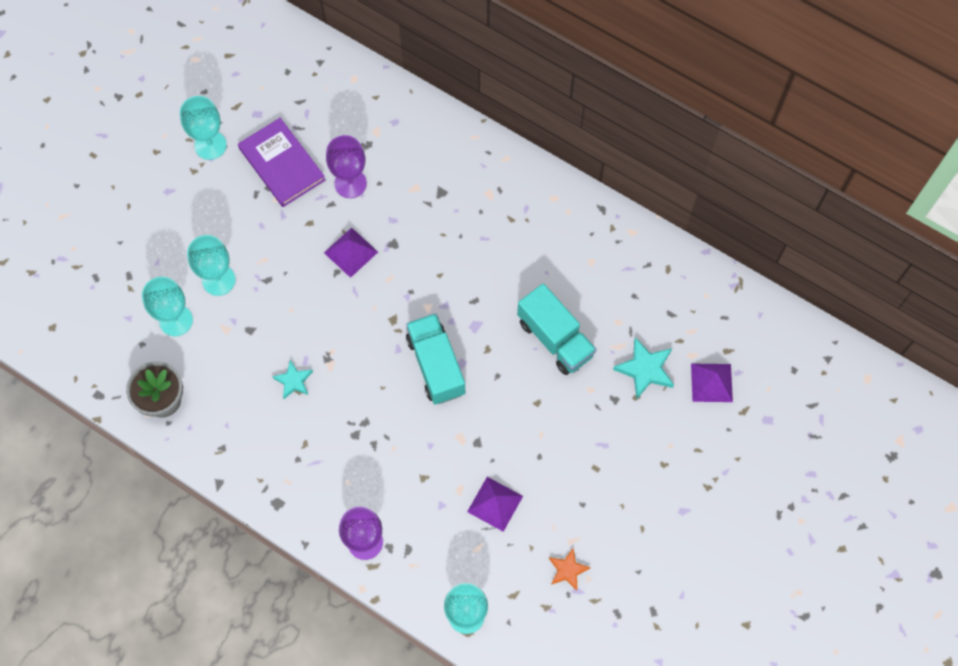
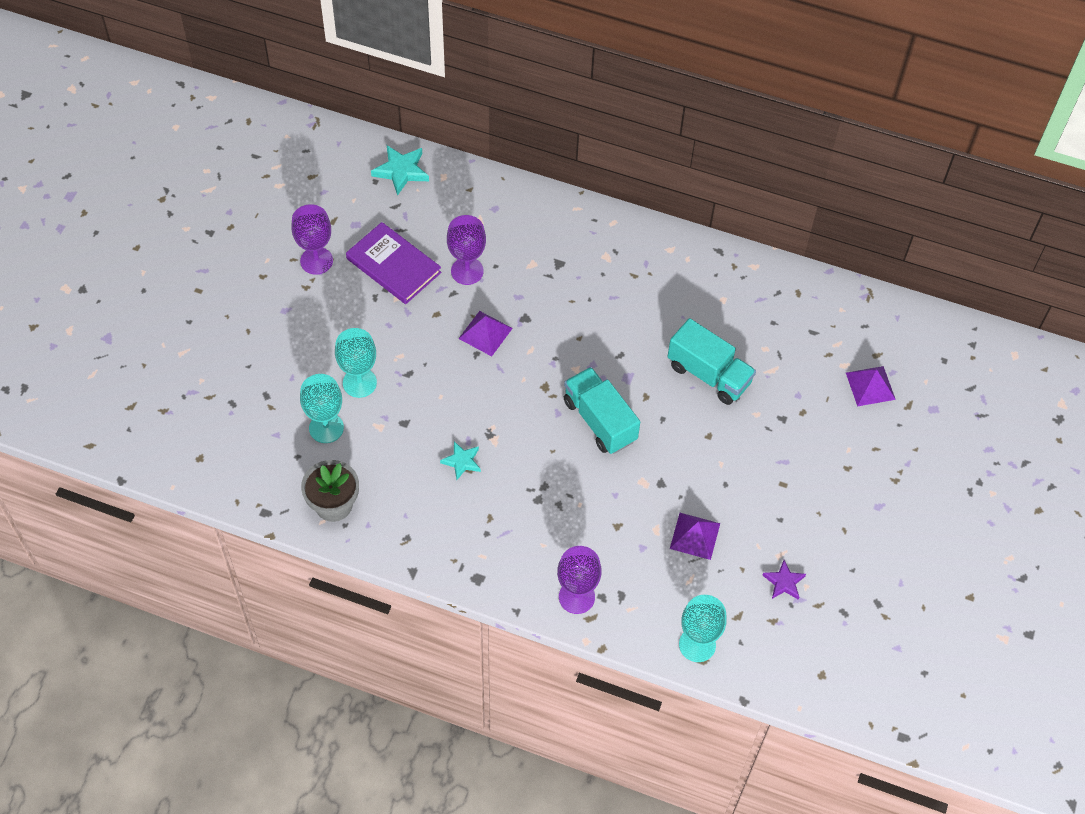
camera: 15 degrees left, 10 degrees down
turquoise goblet [180,96,227,160] -> purple goblet [291,204,333,275]
orange star [549,549,591,591] -> purple star [762,560,806,600]
turquoise star [613,337,674,399] -> turquoise star moved to [371,145,429,196]

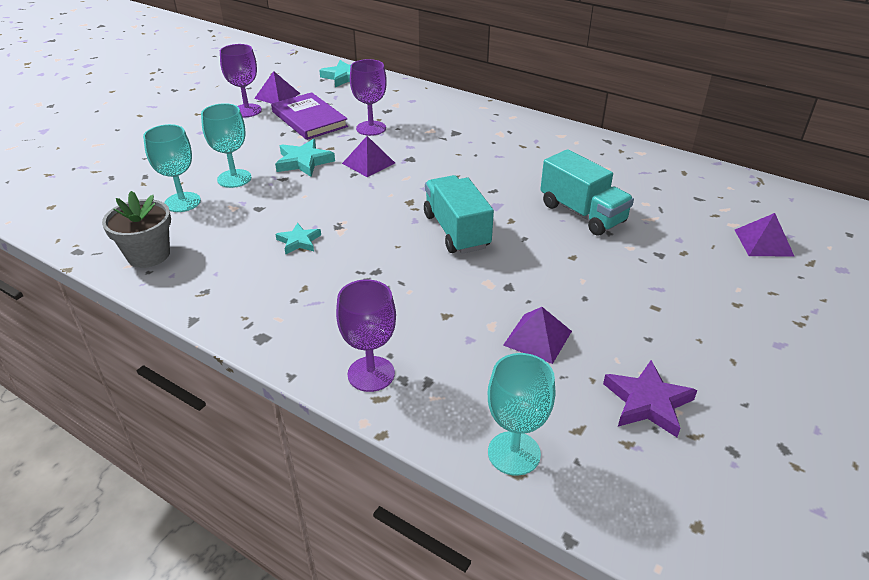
camera: 15 degrees right, 20 degrees down
purple star [762,560,806,600] -> purple star [603,360,697,437], size x1.55
none -> purple pyramid [254,71,300,104]
none -> turquoise star [275,139,335,177]

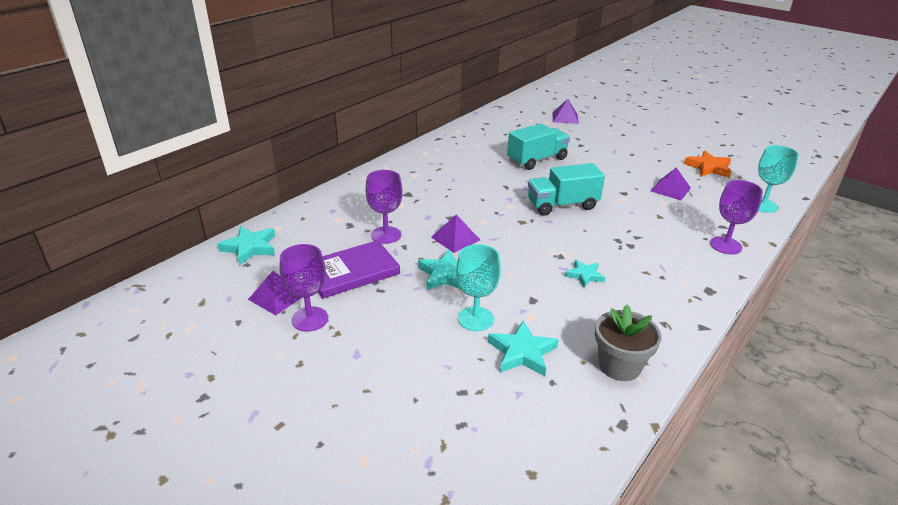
camera: 85 degrees left, 5 degrees down
turquoise goblet [143,124,201,212] -> turquoise star [488,320,558,376]
purple star [603,360,697,437] -> orange star [684,151,732,178]

